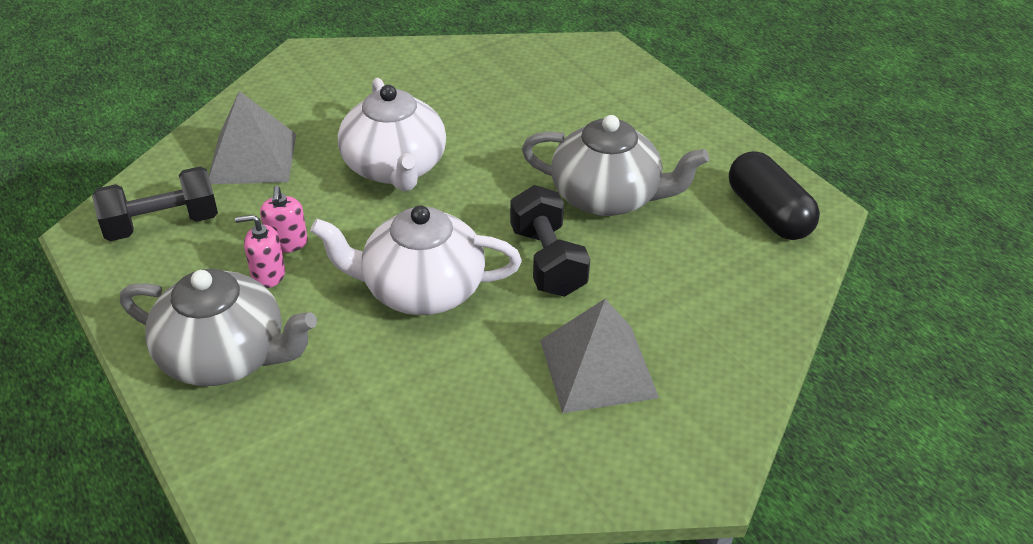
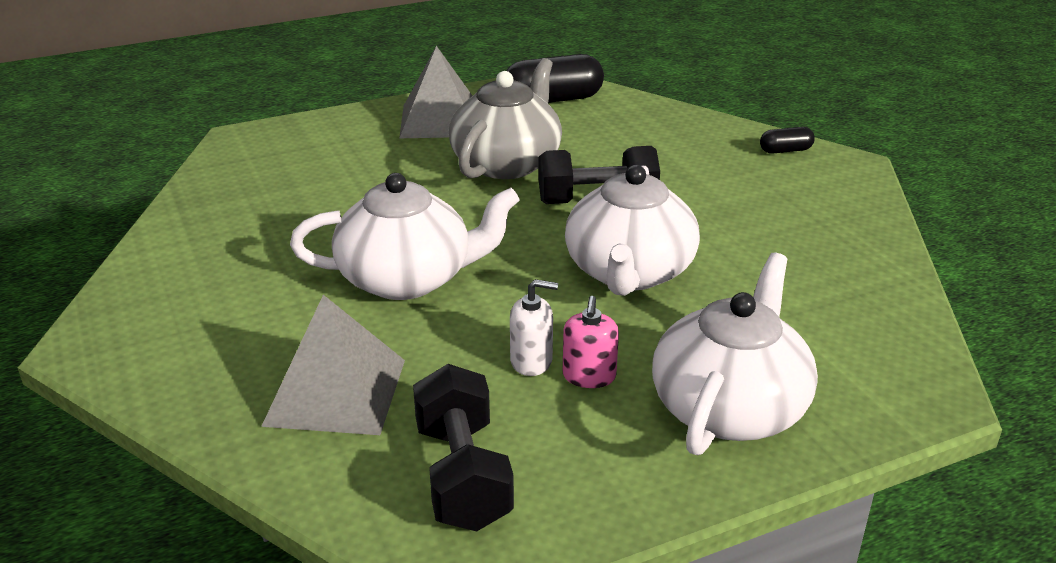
camera: 80 degrees left, 10 degrees down
grey teapot [120,269,317,386] -> white teapot [652,252,818,455]
pink soap dispenser [260,186,308,253] -> white soap dispenser [510,279,558,376]
grey pyramid [540,299,659,413] -> grey pyramid moved to [399,46,472,138]
none -> black capsule [760,127,815,154]

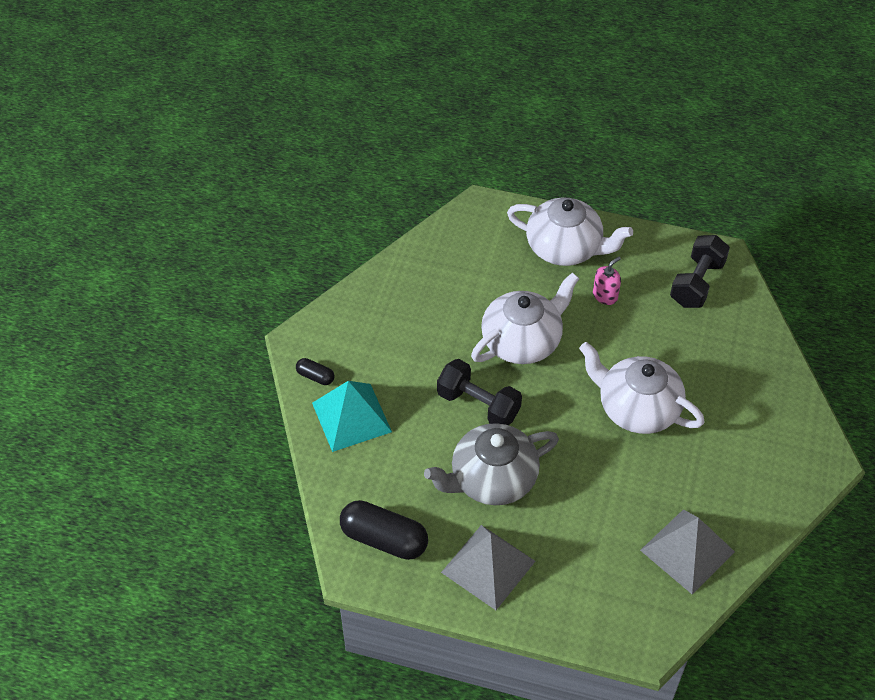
camera: 140 degrees left, 20 degrees up
grey pyramid [261,295,405,435] -> grey pyramid moved to [640,510,735,594]
white soap dispenser [510,279,558,376] -> none
white teapot [652,252,818,455] -> white teapot turned 135 degrees counterclockwise [507,198,633,266]
none -> turquoise pyramid [312,381,392,452]

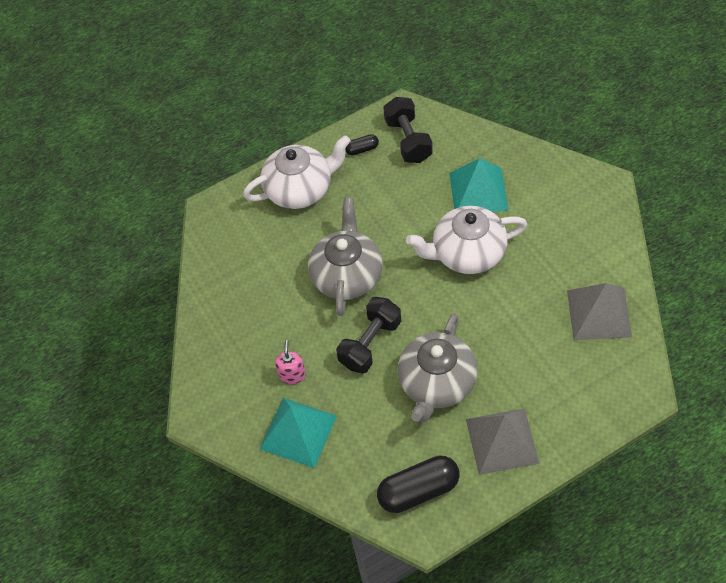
camera: 40 degrees left, 5 degrees up
black capsule [296,358,335,385] -> black capsule moved to [346,134,379,155]
black dumbbell [437,359,522,425] -> black dumbbell turned 45 degrees counterclockwise [336,297,401,374]
white teapot [471,273,579,364] -> grey teapot [308,198,383,316]
pink soap dispenser [593,257,621,305] -> pink soap dispenser moved to [275,340,306,384]
none -> turquoise pyramid [449,158,509,212]

